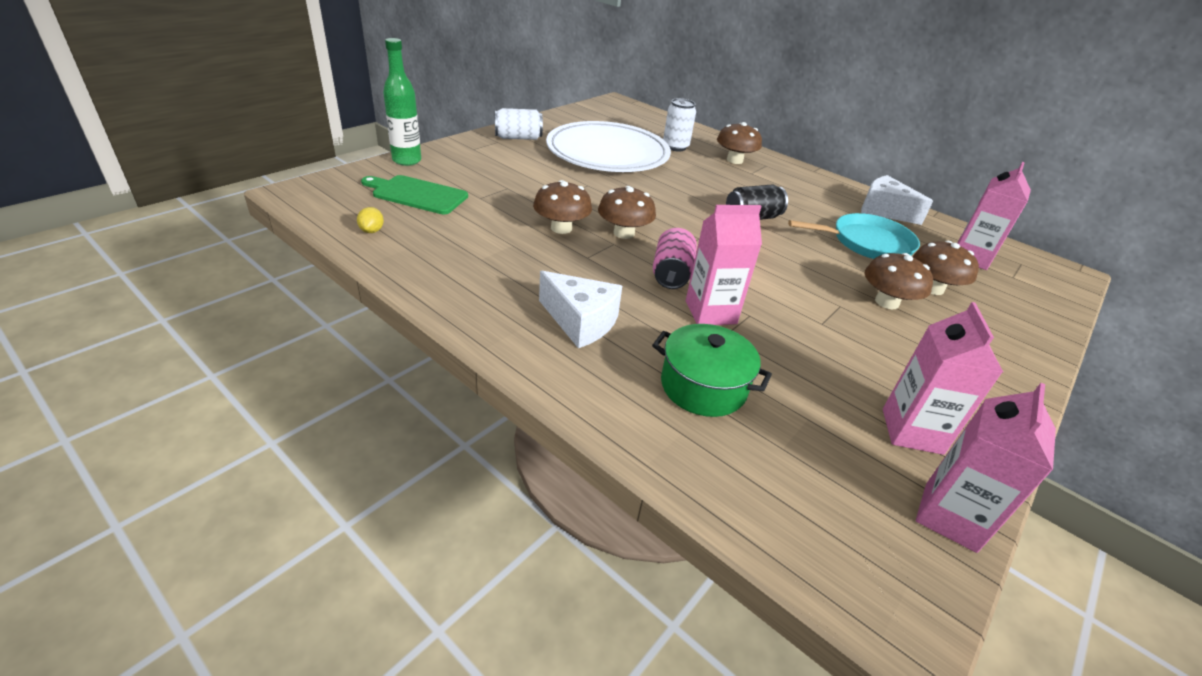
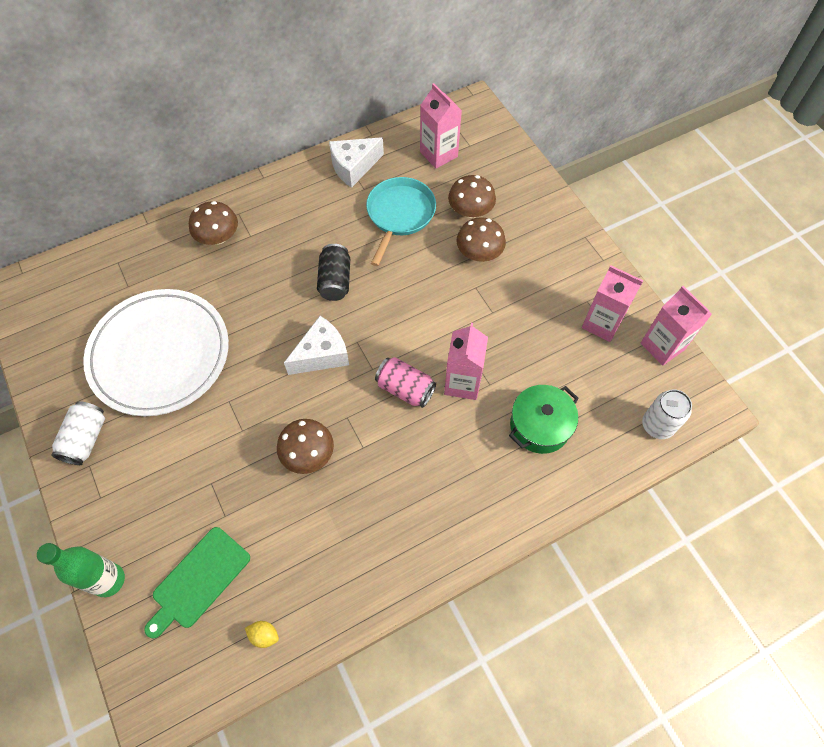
camera: 65 degrees left, 25 degrees up
white cheese [539,271,622,348] -> white cheese moved to [284,316,349,375]
brown mushroom [598,186,656,239] -> none
white can [663,98,696,151] -> white can moved to [642,389,692,439]

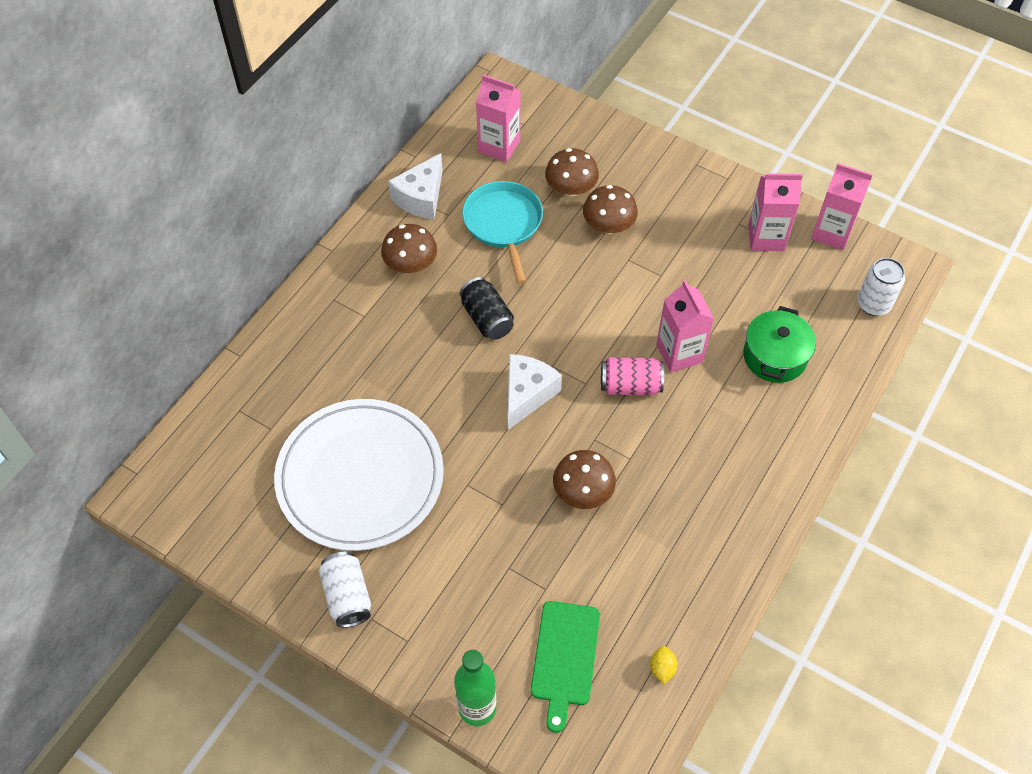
camera: 30 degrees left, 5 degrees down
brown mushroom [189,201,238,245] -> brown mushroom moved to [381,224,437,273]
yellow lemon [245,621,279,648] -> yellow lemon turned 75 degrees counterclockwise [650,646,678,684]

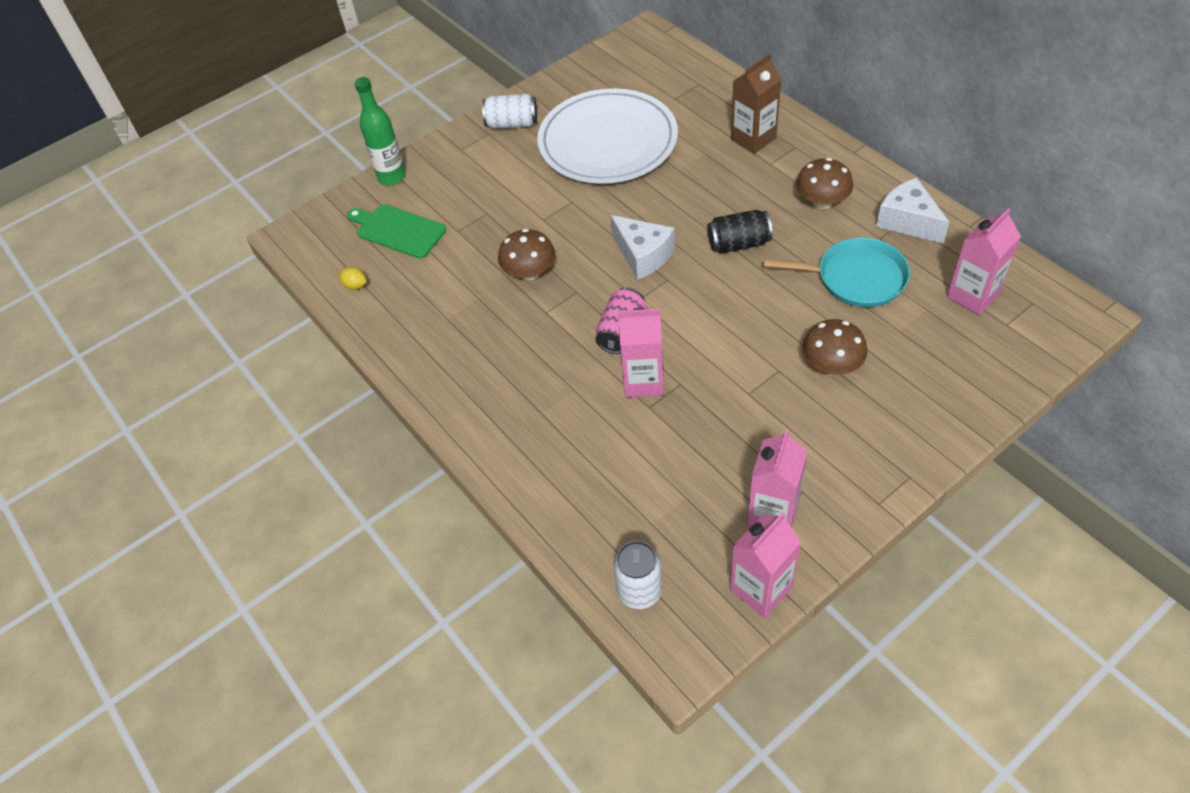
camera: 115 degrees right, 5 degrees down
brown mushroom [545,148,599,196] -> none
green pot [743,306,816,383] -> none
none -> brown carton [731,53,782,154]

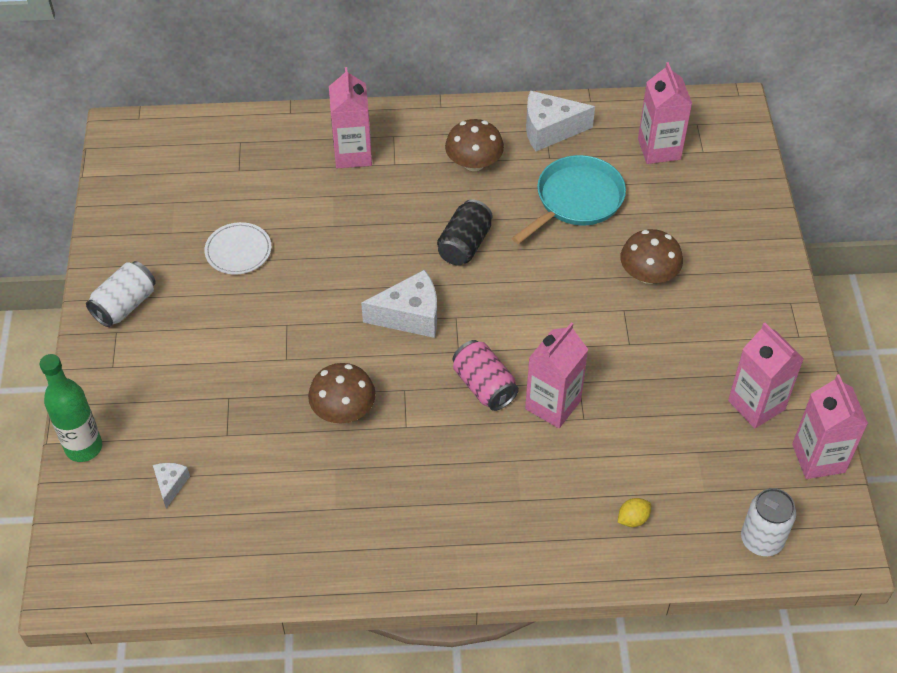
camera: 60 degrees left, 0 degrees up
yellow lemon [338,267,367,290] -> yellow lemon moved to [618,498,651,527]
green cutting board [347,204,446,259] -> white cheese [153,463,190,509]
white plate [537,88,678,184] -> white plate [204,222,272,275], size x0.40
brown carton [731,53,782,154] -> pink carton [329,67,372,168]

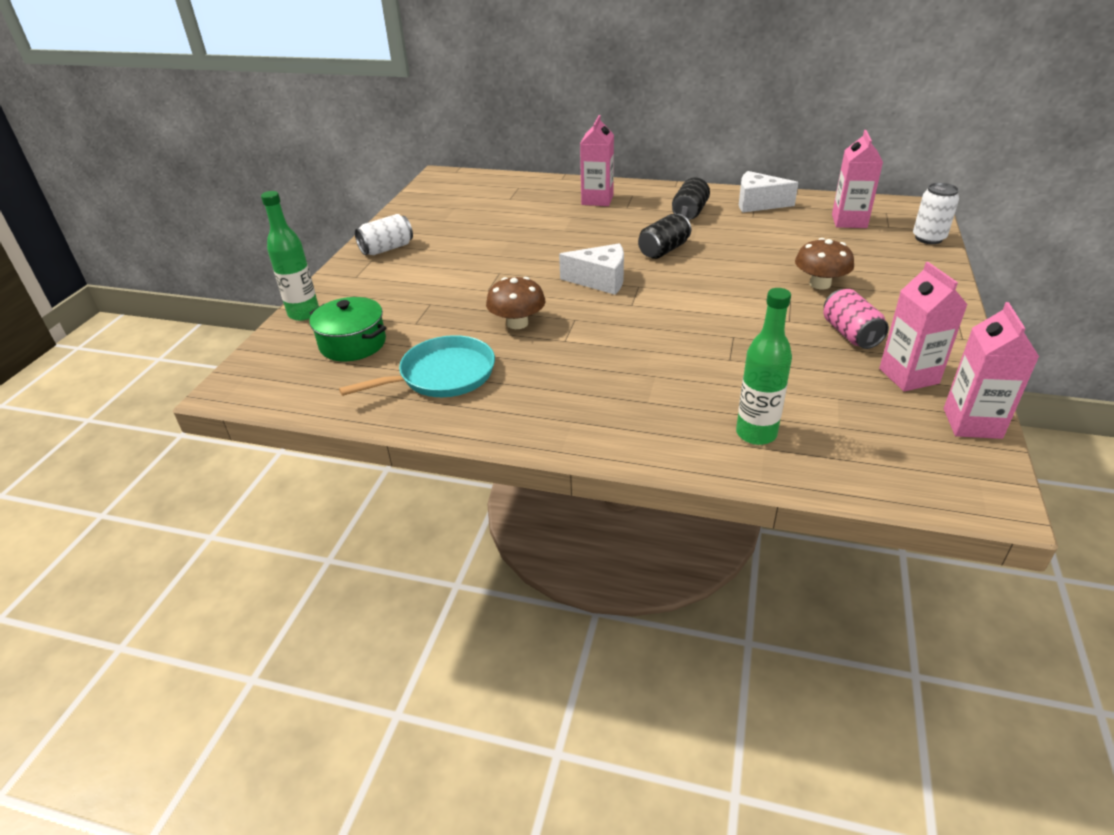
camera: 20 degrees right, 15 degrees down
white cheese [153,463,190,509] -> green pot [309,297,386,362]
white plate [204,222,272,275] -> none
brown mushroom [445,119,504,171] -> black can [672,177,710,220]
pink can [453,340,519,411] -> pink can moved to [824,289,889,349]
turquoise pan [512,155,626,244] -> turquoise pan moved to [339,335,495,397]
pink carton [525,323,588,428] -> none
yellow lemon [618,498,651,527] -> green bottle [736,288,792,445]
white can [741,488,796,556] -> white can moved to [913,183,959,244]

